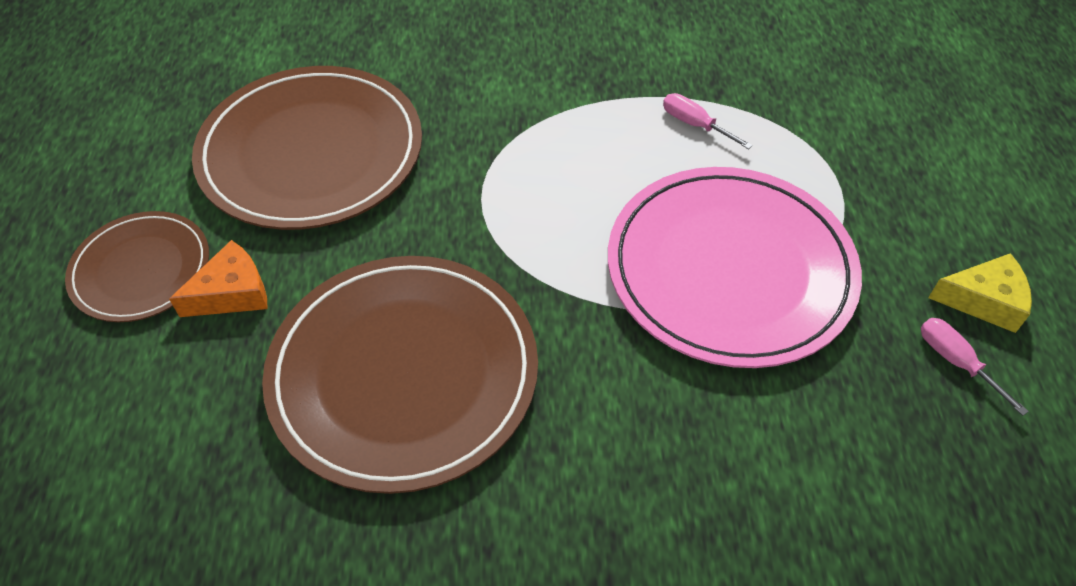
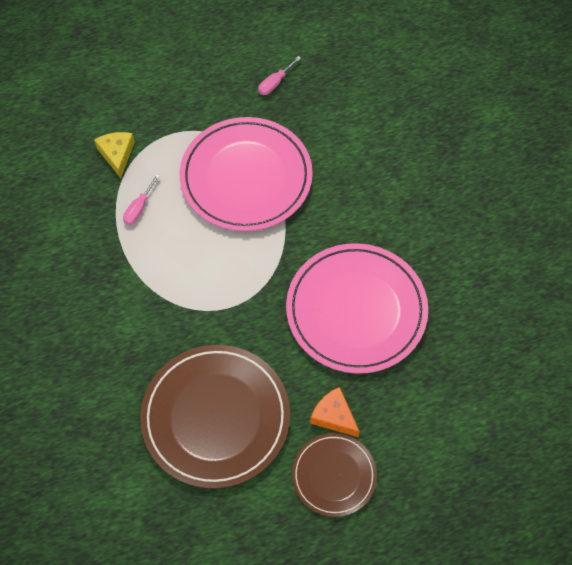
camera: 105 degrees left, 10 degrees up
brown plate [262,256,538,494] -> pink plate [286,243,428,374]
yellow cheese [928,253,1032,333] -> yellow cheese moved to [94,132,135,178]

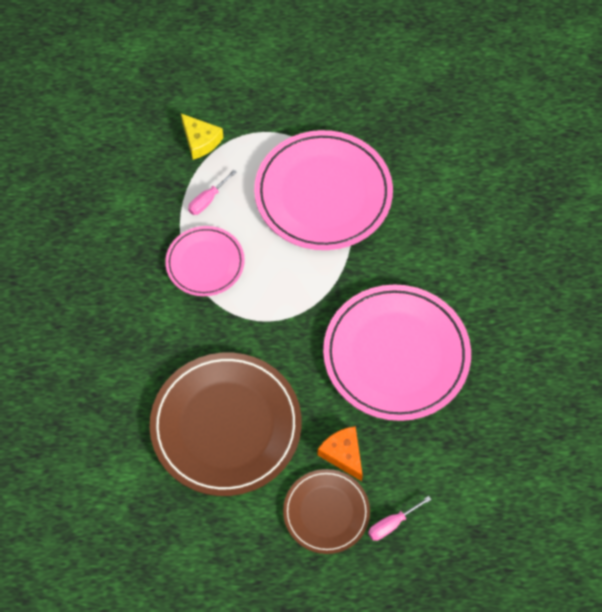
camera: 15 degrees right, 0 degrees up
yellow cheese [94,132,135,178] -> yellow cheese turned 135 degrees clockwise [181,114,223,160]
pink screwdriver [258,56,301,95] -> pink screwdriver moved to [368,496,431,541]
none -> pink plate [165,226,245,296]

